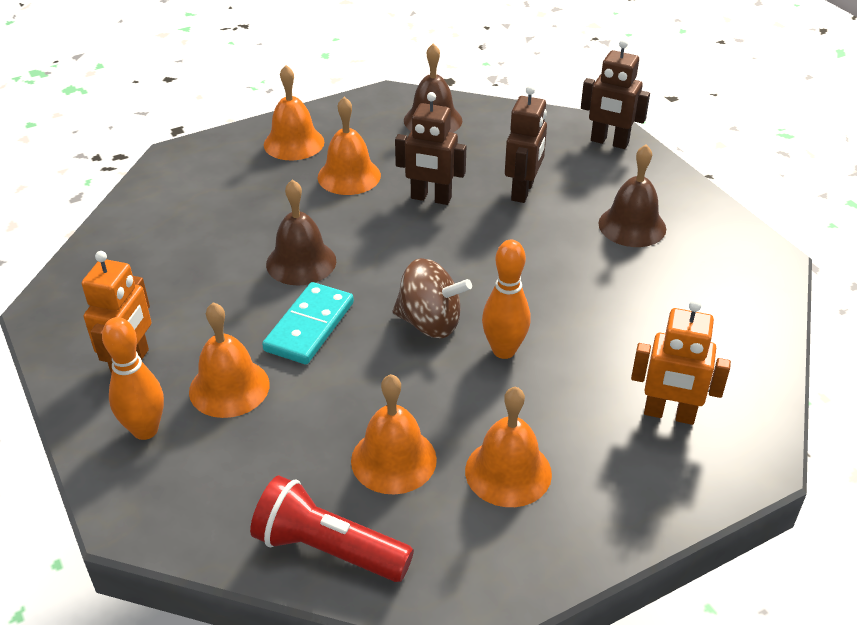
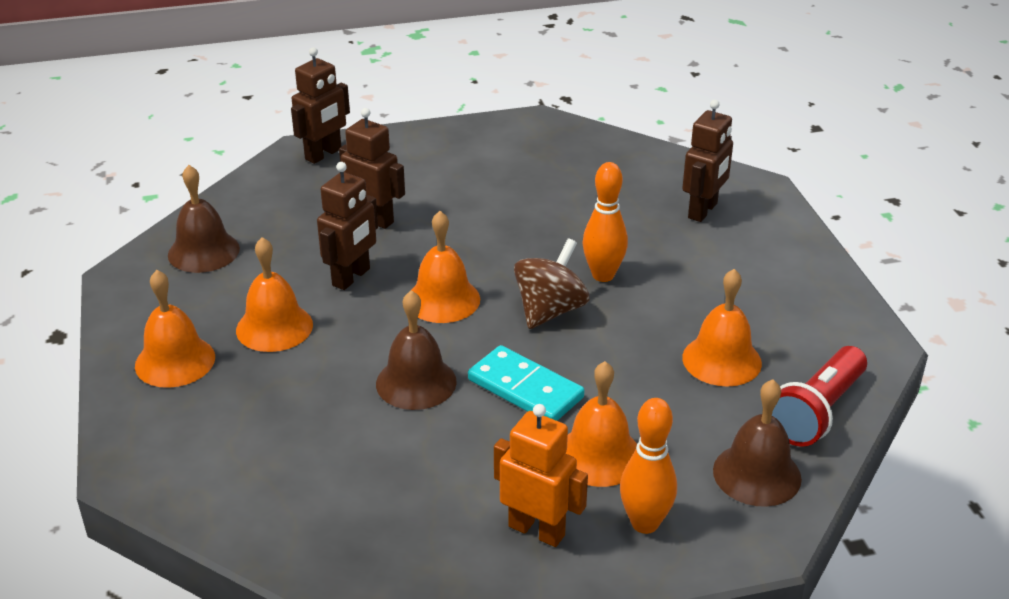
camera: 75 degrees left, 5 degrees down
orange bell [465,386,552,507] -> orange bell moved to [410,211,480,323]
brown bell [598,145,666,247] -> brown bell moved to [713,379,802,507]
orange robot [631,300,731,425] -> brown robot [682,100,733,222]

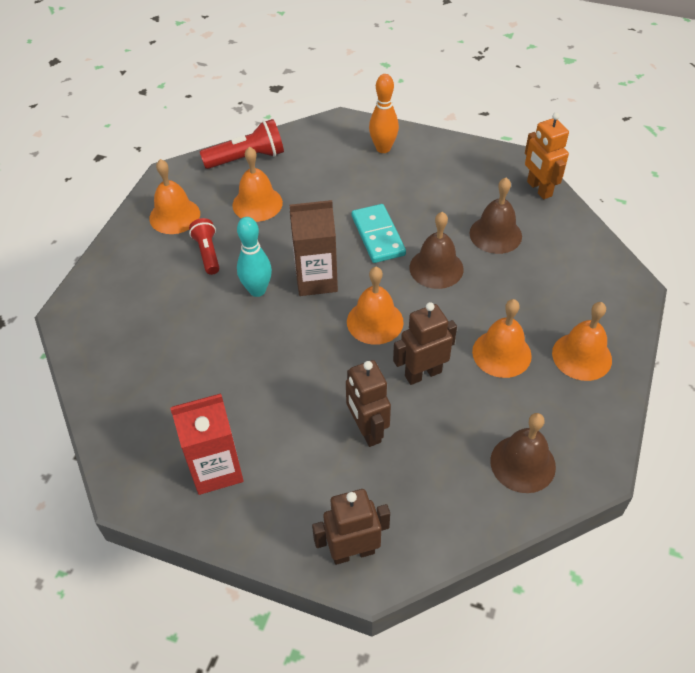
camera: 145 degrees left, 15 degrees up
orange robot [494,404,588,547] -> orange robot moved to [525,112,569,199]
brown spinning top [514,238,590,329] -> brown carton [290,200,338,296]
orange bell [565,361,637,487] -> orange bell moved to [149,159,200,234]
orange bowling pin [583,162,628,282] -> turquoise bowling pin [237,217,272,297]
brown robot [682,100,733,222] -> none
brown bell [713,379,802,507] -> brown bell moved to [469,178,522,254]
none -> red carton [170,393,244,495]
none -> red flashlight [189,218,219,275]

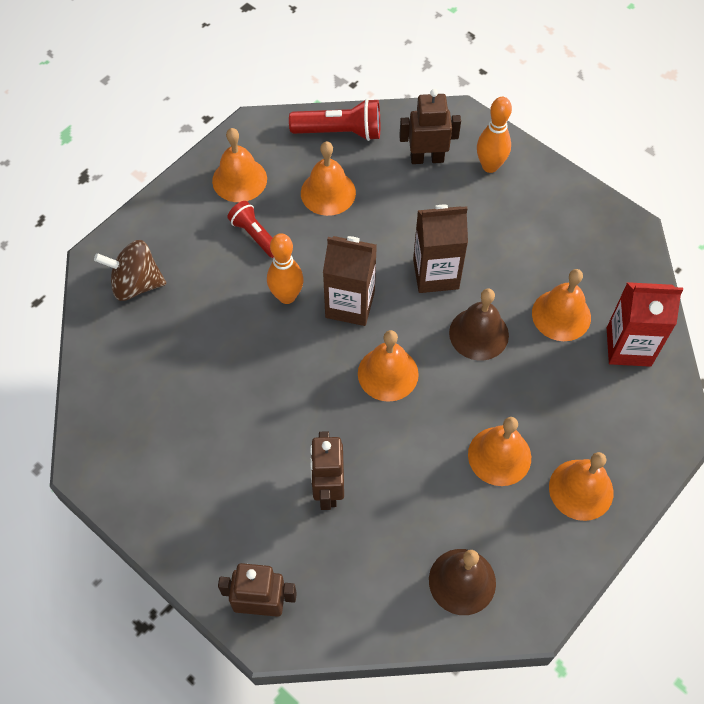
camera: 20 degrees right, 10 degrees up
red carton [170,393,244,495] -> red carton moved to [607,282,683,367]
red flashlight [189,218,219,275] -> red flashlight turned 45 degrees counterclockwise [227,201,274,258]
turquoise bowling pin [237,217,272,297] -> orange bowling pin [267,233,304,304]
turquoise domino [352,204,406,263] -> brown carton [413,205,468,293]
brown robot [393,302,457,385] -> brown robot moved to [399,89,461,164]
brown bell [469,178,522,254] -> orange bell [532,269,591,341]
orange robot [525,112,569,199] -> none
none -> brown spinning top [94,240,166,301]

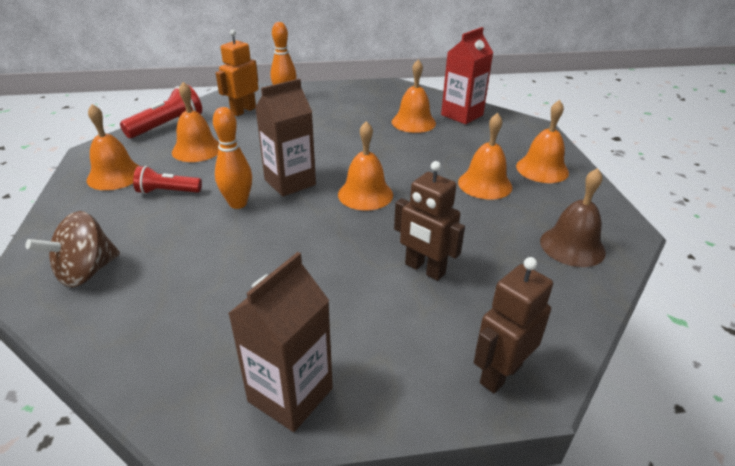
camera: 50 degrees left, 25 degrees down
brown robot [399,89,461,164] -> orange robot [216,30,259,116]
brown carton [413,205,468,293] -> brown carton moved to [228,252,333,432]
brown bell [449,288,509,361] -> none

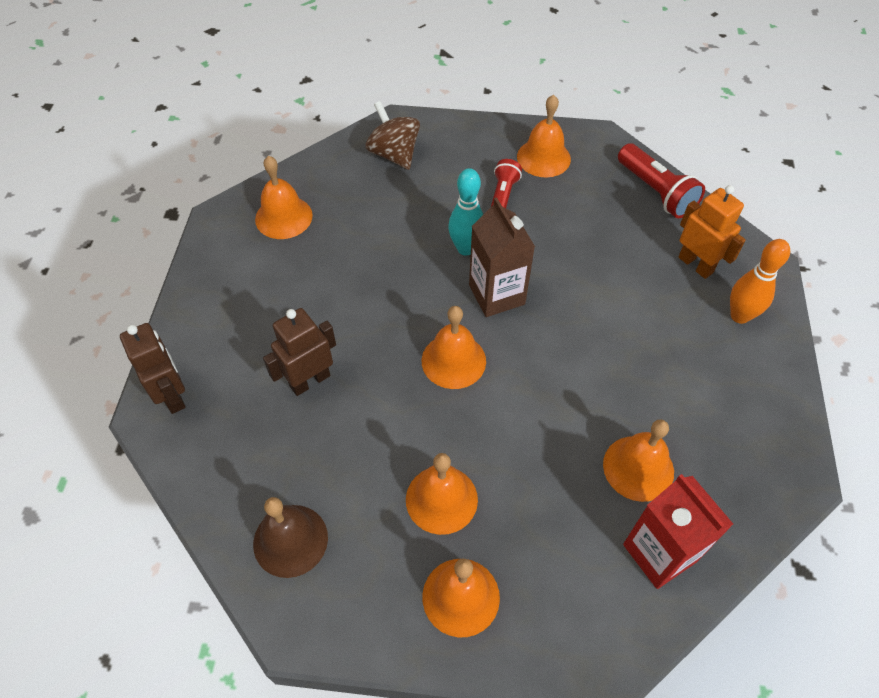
camera: 105 degrees right, 20 degrees up
orange bell [172,82,220,162] -> orange bell moved to [255,156,313,239]
orange bowling pin [213,107,252,209] -> turquoise bowling pin [448,168,483,256]
brown carton [228,252,333,432] -> none

